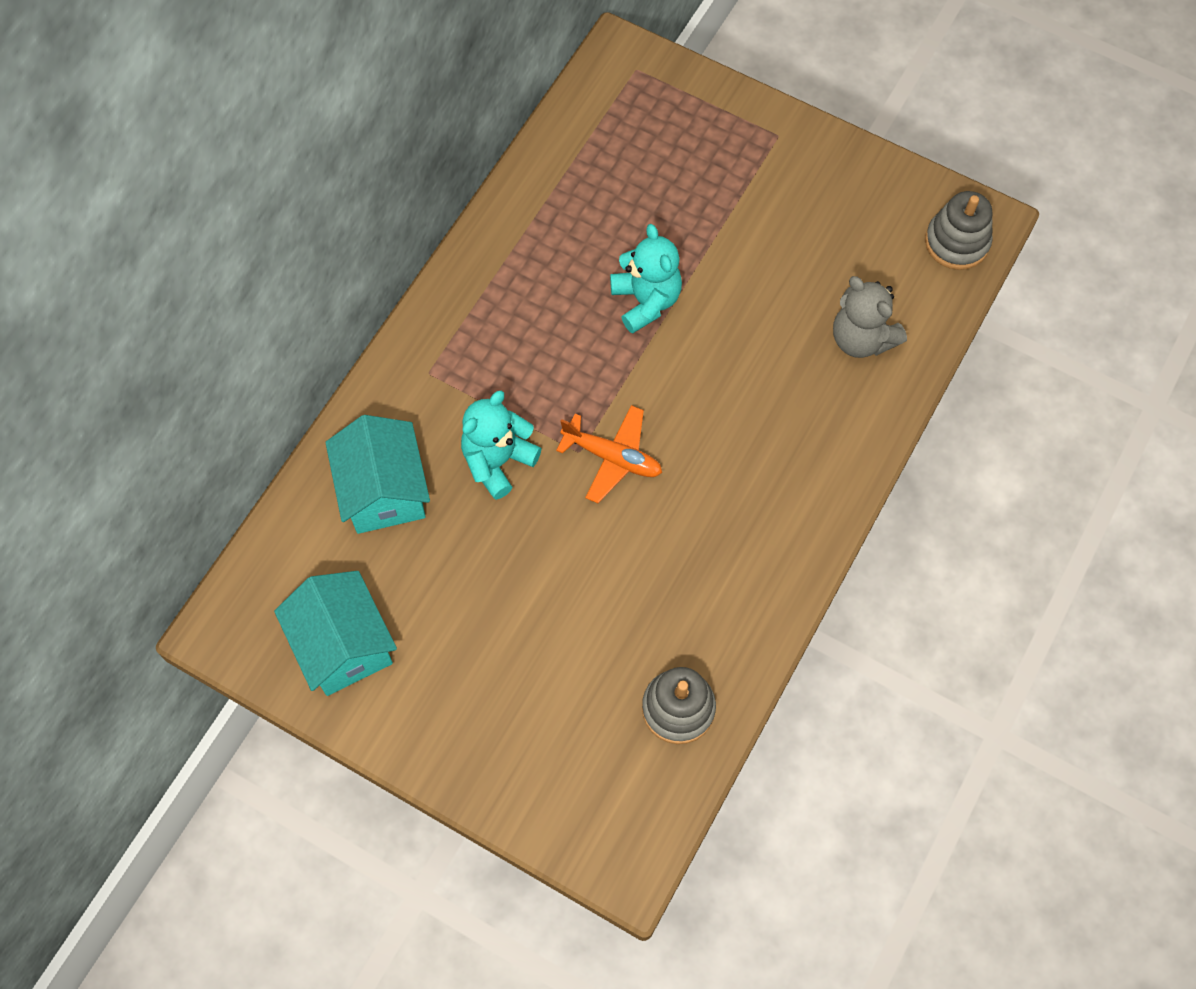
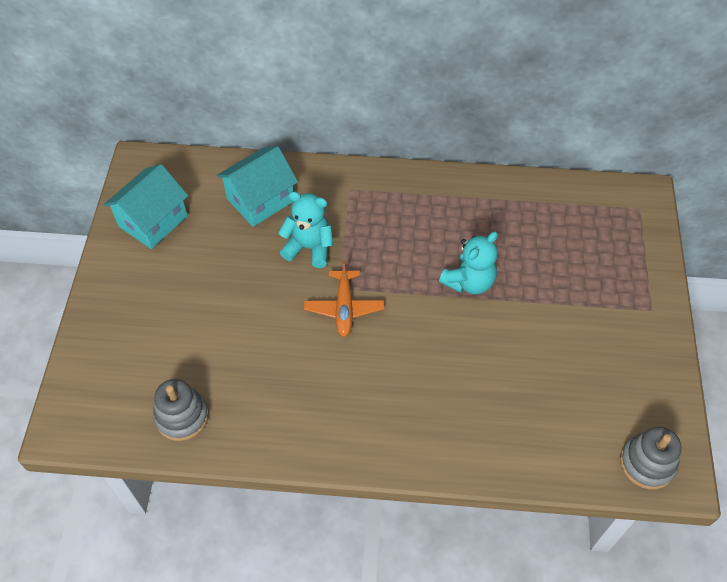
camera: 65 degrees right, 10 degrees down
grey teddy bear [833,276,907,358] -> none

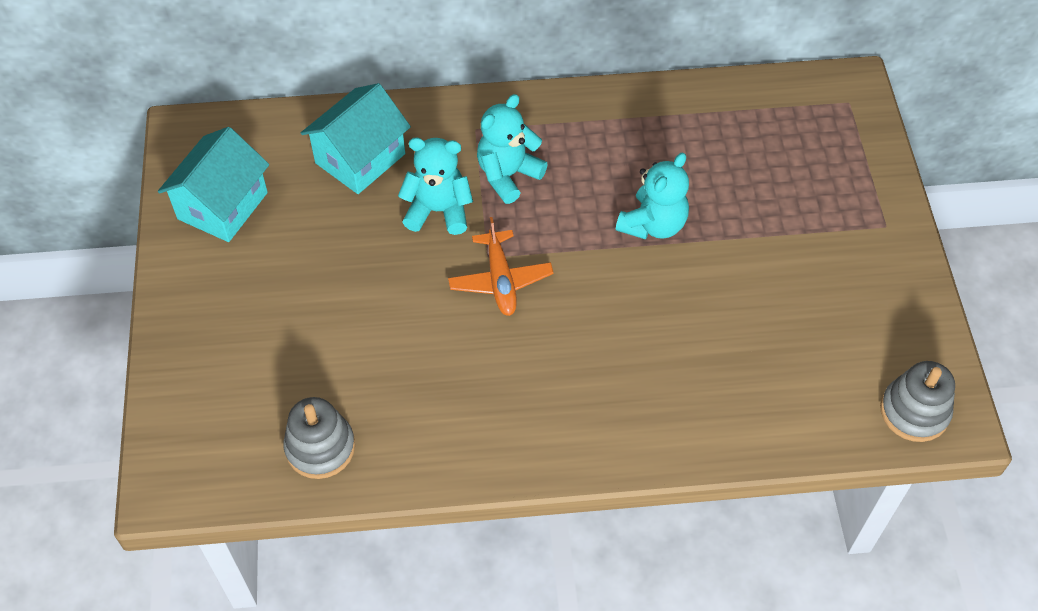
camera: 10 degrees left, 0 degrees up
none -> turquoise teddy bear [477,94,548,204]

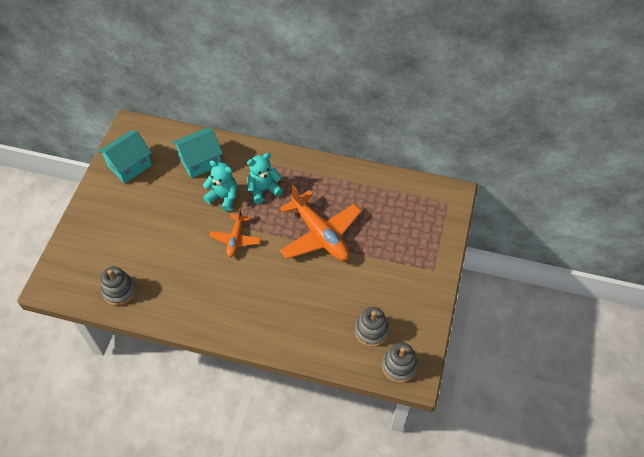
camera: 20 degrees right, 0 degrees up
turquoise teddy bear [616,152,689,239] -> orange plane [280,185,361,261]
none -> grey stacking toy [355,307,389,347]

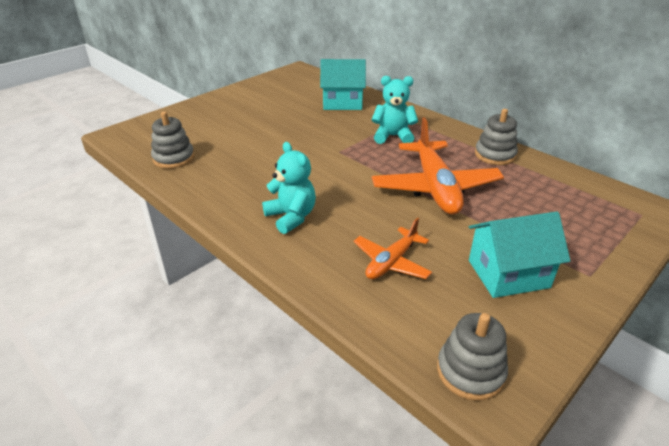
camera: 30 degrees right, 20 degrees down
turquoise house [98,131,152,184] -> turquoise house moved to [469,211,571,298]
turquoise teddy bear [203,160,237,211] -> turquoise teddy bear moved to [262,142,316,234]
orange plane [209,208,261,257] -> orange plane moved to [354,218,432,279]
grey stacking toy [355,307,389,347] -> grey stacking toy moved to [475,109,518,165]

